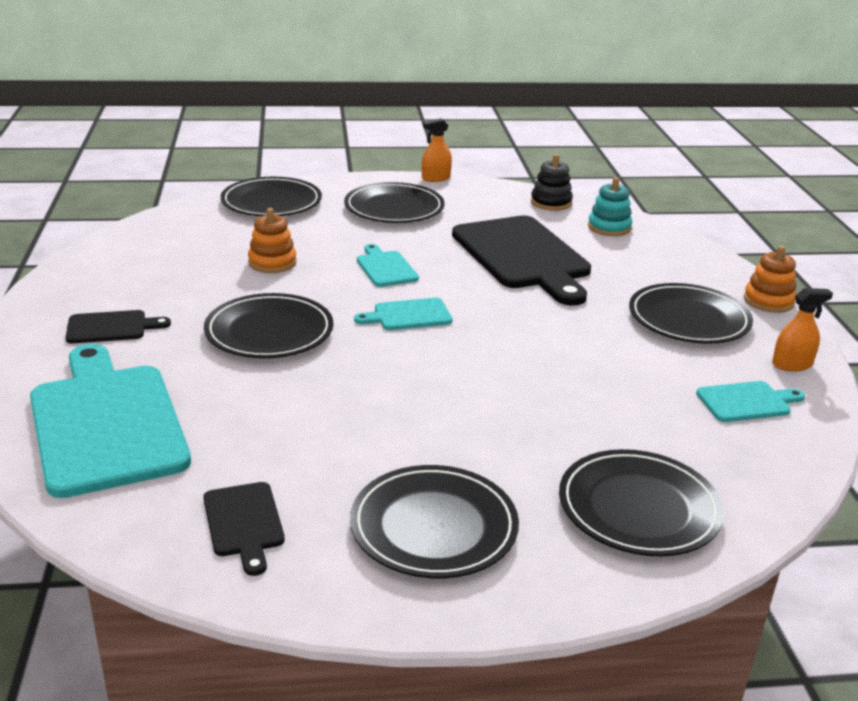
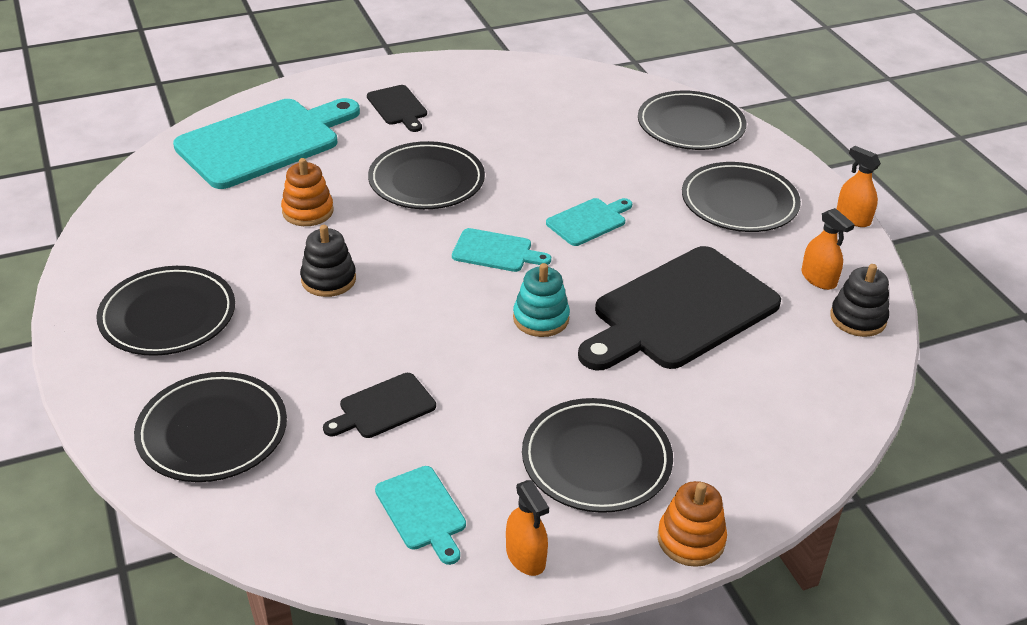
camera: 75 degrees right, 10 degrees up
black cutting board [203,482,285,576] -> black cutting board moved to [323,373,436,438]
orange stacking toy [248,208,297,273] -> orange stacking toy moved to [281,158,334,226]
turquoise cutting board [354,298,452,330] -> turquoise cutting board turned 135 degrees clockwise [452,228,551,272]
turquoise stacking toy [588,177,632,236] -> turquoise stacking toy moved to [513,263,570,337]
none -> black stacking toy [300,225,356,297]
none -> orange spray bottle [802,208,855,290]

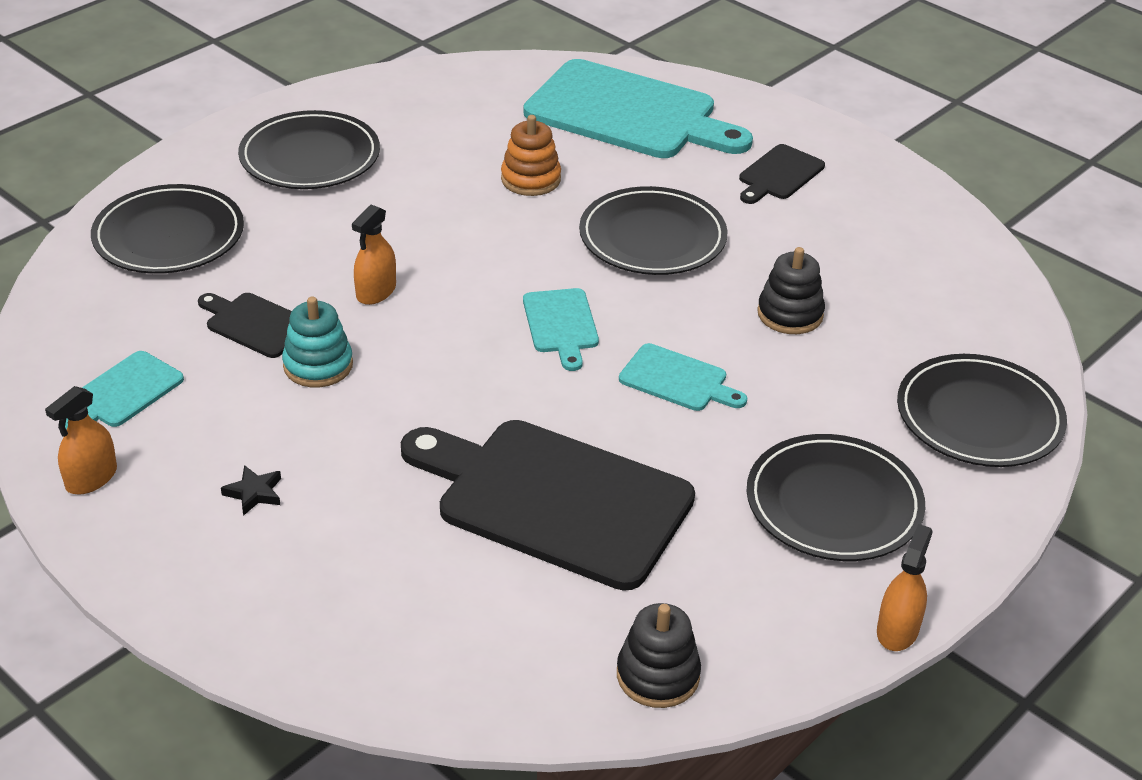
camera: 65 degrees right, 0 degrees up
black stacking toy [300,225,356,297] -> black stacking toy moved to [757,247,825,334]
turquoise stacking toy [513,263,570,337] -> turquoise stacking toy moved to [282,296,353,387]
black plate [522,398,673,513] -> black star [221,465,281,516]
orange stacking toy [658,481,727,567] -> none
orange spray bottle [802,208,855,290] -> orange spray bottle moved to [352,205,396,305]

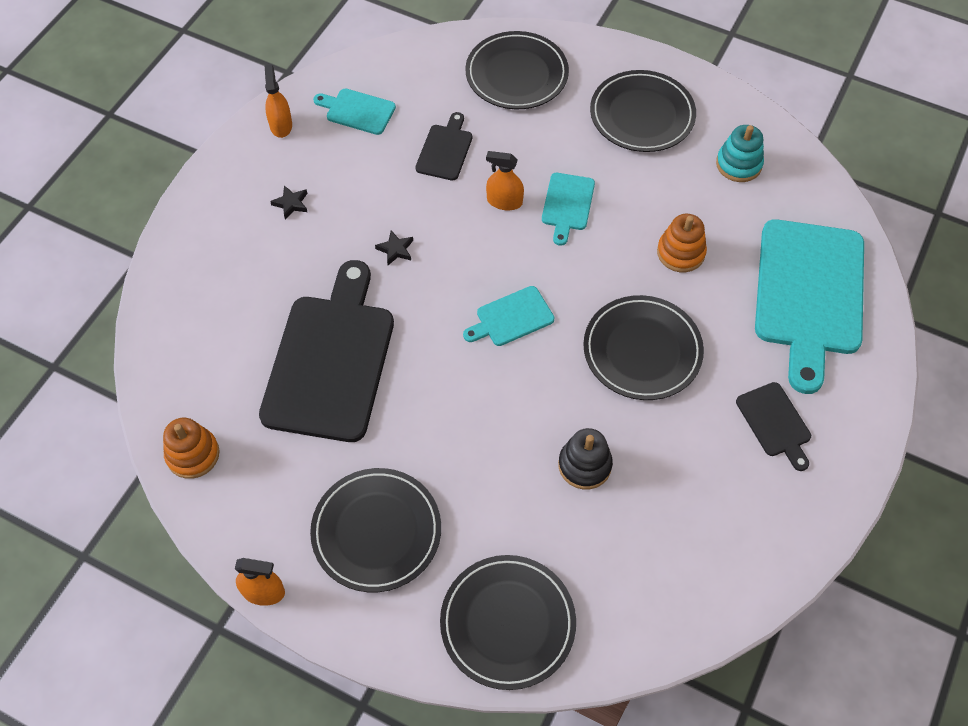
camera: 75 degrees right, 20 degrees up
orange spray bottle [45,386,117,495] -> orange spray bottle turned 60 degrees clockwise [265,65,292,138]
turquoise stacking toy [282,296,353,387] -> turquoise stacking toy moved to [716,125,764,182]
black stacking toy [617,603,701,708] -> orange stacking toy [163,418,220,479]
turquoise cutting board [619,343,747,411] -> turquoise cutting board moved to [542,173,595,246]
black cutting board [739,144,825,204] -> black cutting board turned 135 degrees counterclockwise [736,382,811,471]
none -> black star [375,230,413,265]

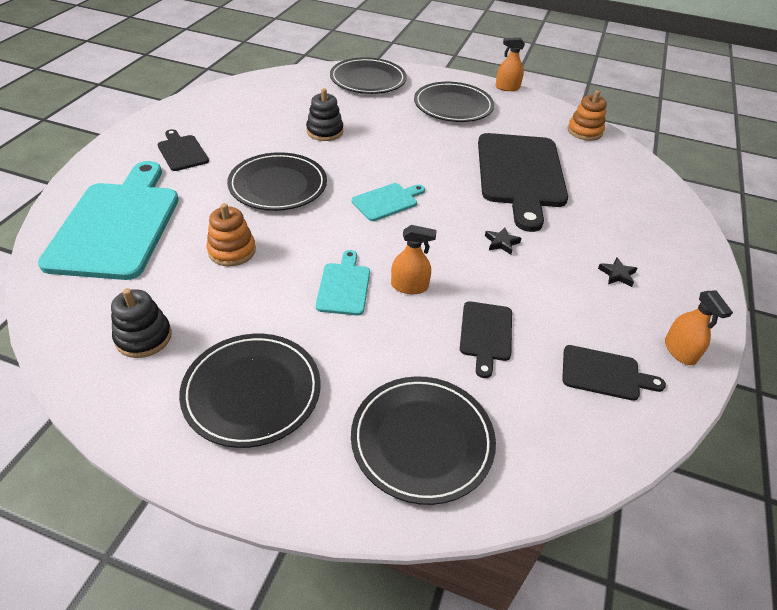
camera: 170 degrees right, 15 degrees down
turquoise cutting board [313,89,396,135] -> black cutting board [562,345,666,401]
turquoise stacking toy [716,125,764,182] -> black stacking toy [111,288,172,358]

